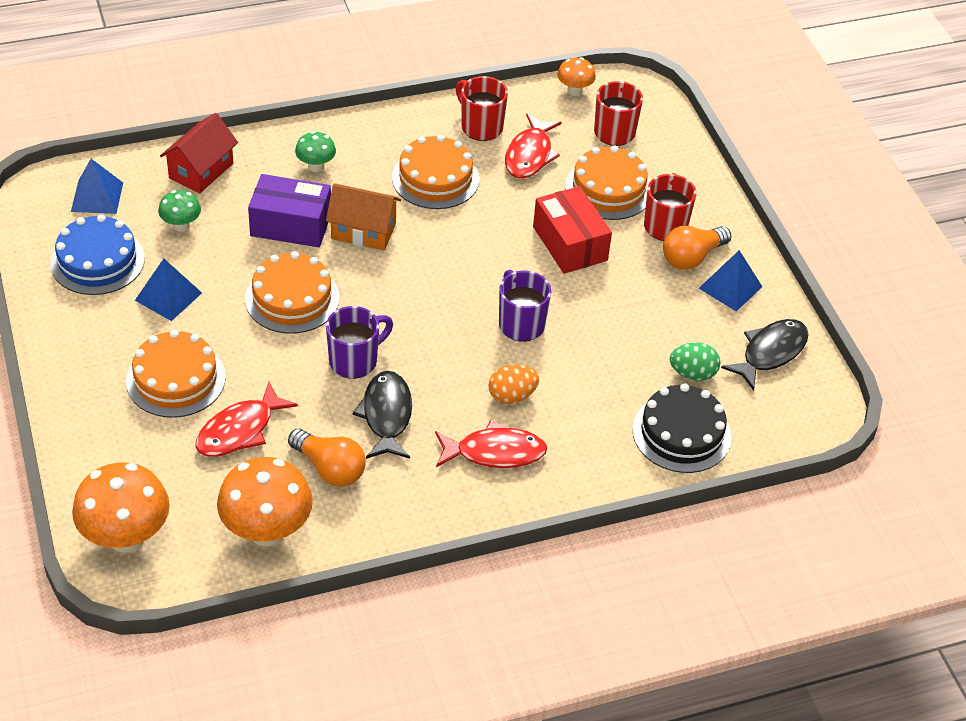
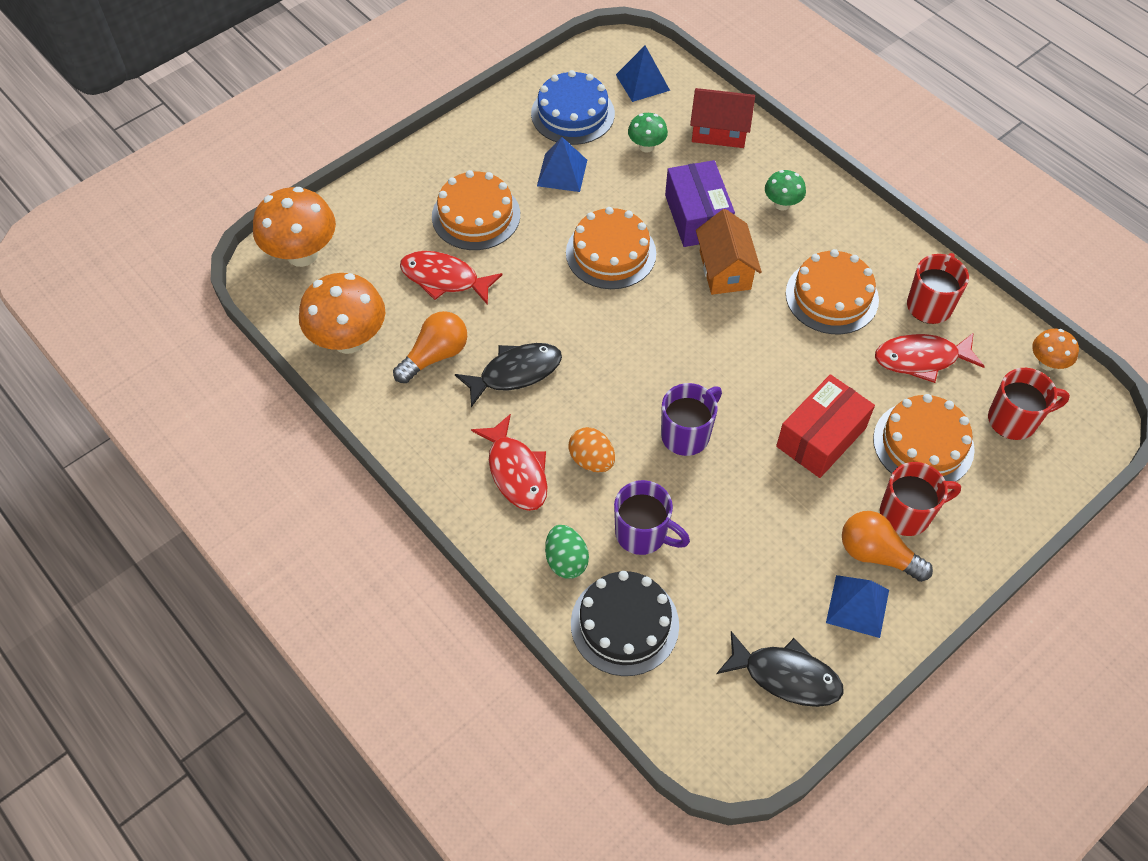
camera: 70 degrees right, 10 degrees up
orange light bulb [288,429,366,487] -> orange light bulb turned 150 degrees counterclockwise [393,311,467,383]
purple mug [326,306,393,379] -> purple mug moved to [614,480,690,555]
green egg [670,342,720,381] -> green egg moved to [545,525,589,579]

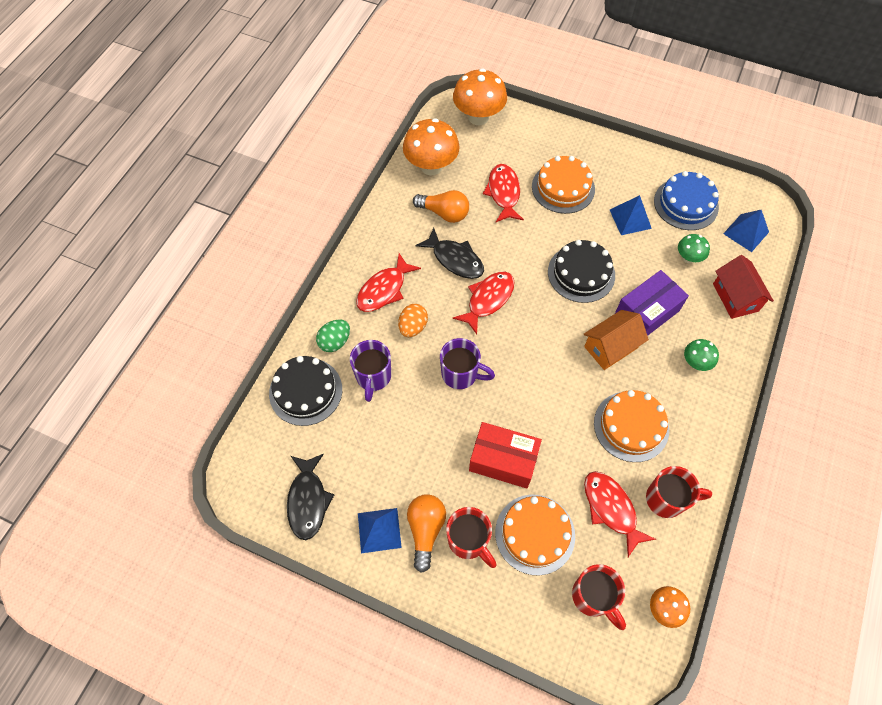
camera: 65 degrees right, 5 degrees up
orange cake [566,207,656,289] -> black cake [548,240,615,303]
none -> red fish [453,271,515,334]

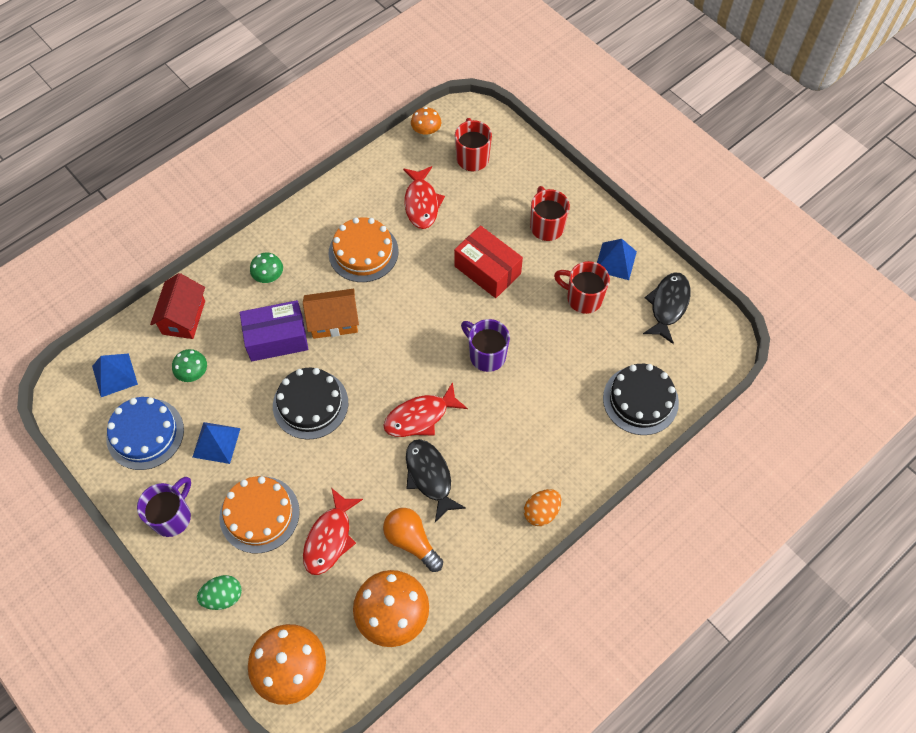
camera: 155 degrees left, 0 degrees up
green egg [316,320,350,352] -> green egg moved to [197,575,242,610]
purple mug [350,340,391,402] -> purple mug moved to [137,477,191,537]
red fish [356,253,421,312] -> none
orange egg [398,304,428,337] -> orange egg moved to [524,489,561,526]
orange light bulb [407,494,446,573] -> none
orange cake [495,495,575,575] -> none
red mug [646,466,712,518] -> red mug moved to [554,261,610,314]

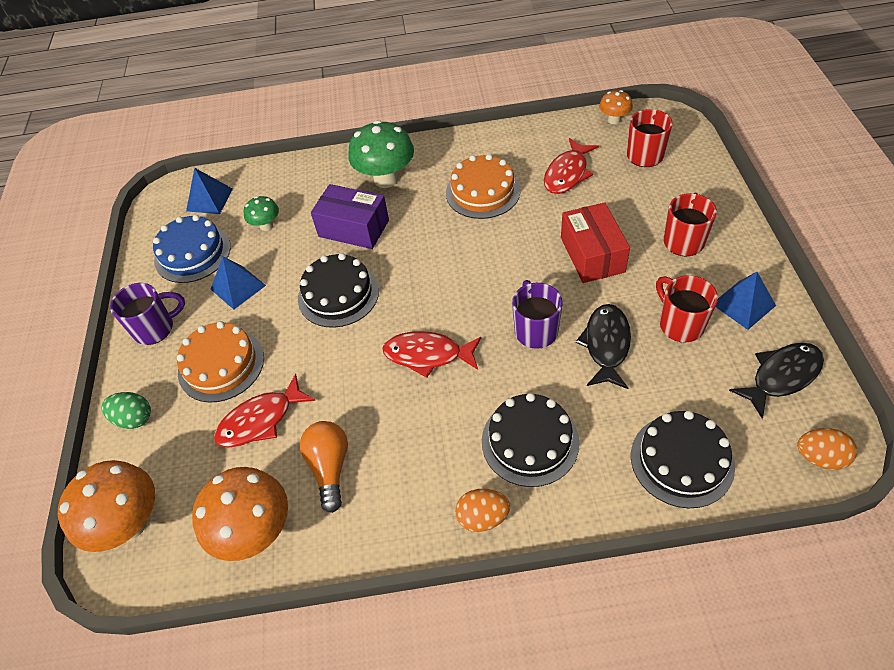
camera: 40 degrees right, 10 degrees down
red house [150,273,205,339] -> none
green mushroom [250,253,283,283] -> green mushroom [348,120,414,188], size x1.91
orange house [303,289,359,339] -> none
black fish [406,439,466,522] -> black fish moved to [576,304,631,389]
none -> black cake [482,393,579,487]
none -> orange egg [797,428,857,470]

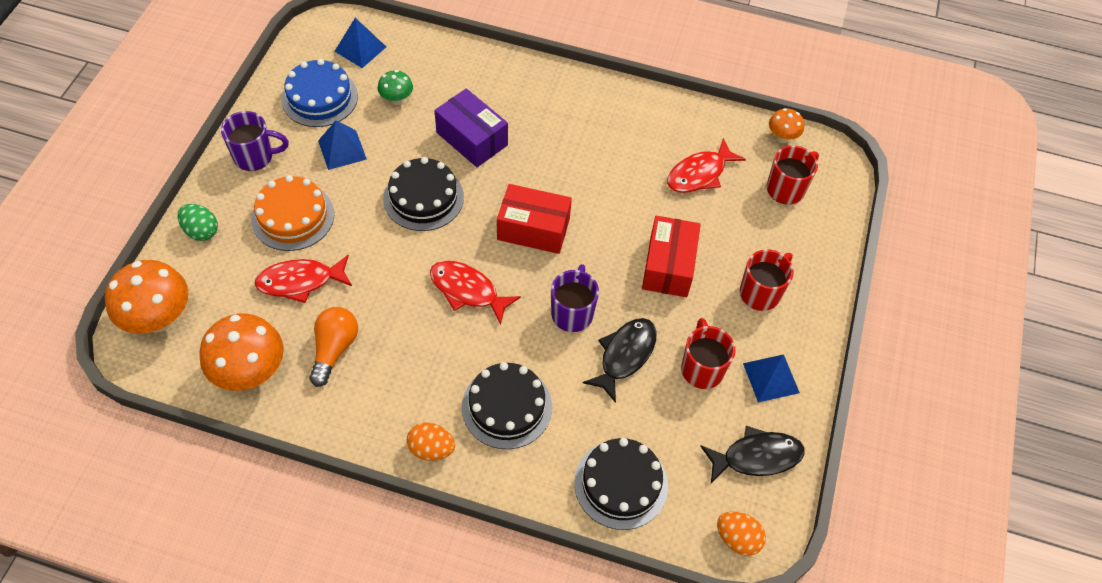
camera: 15 degrees right, 5 degrees up
green mushroom [348,120,414,188] -> none
orange cake [446,154,520,219] -> none
none -> red box [497,184,572,254]

